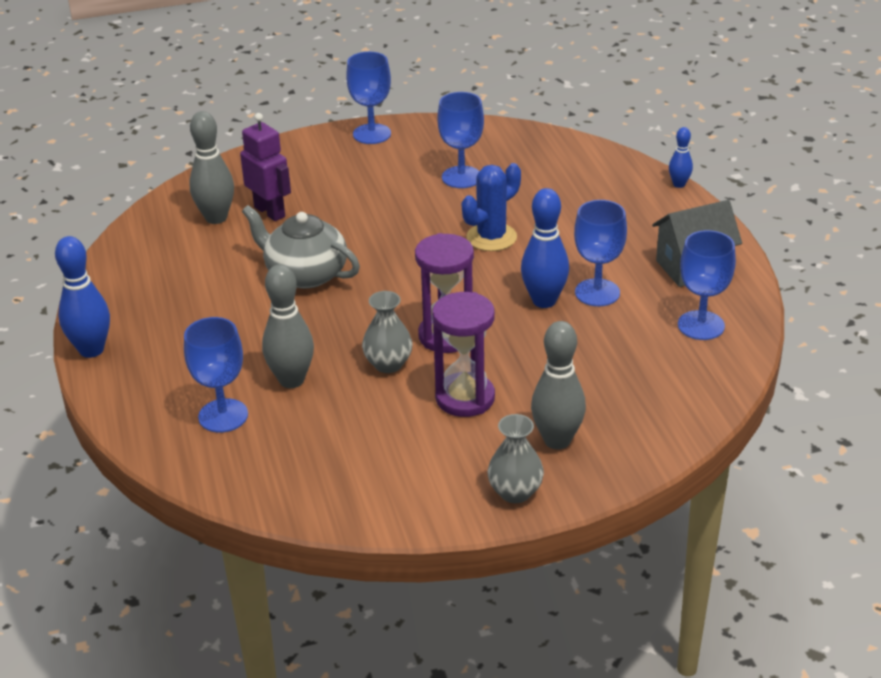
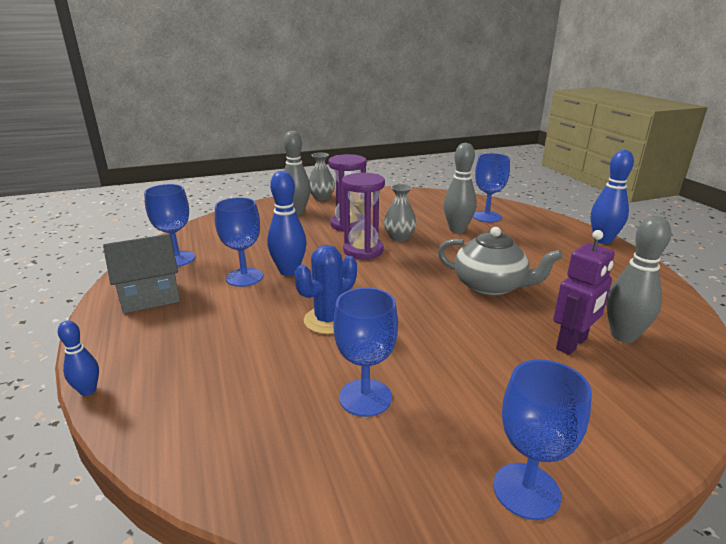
camera: 175 degrees right, 10 degrees down
purple robot [240,113,291,221] -> purple robot turned 90 degrees counterclockwise [553,230,615,355]

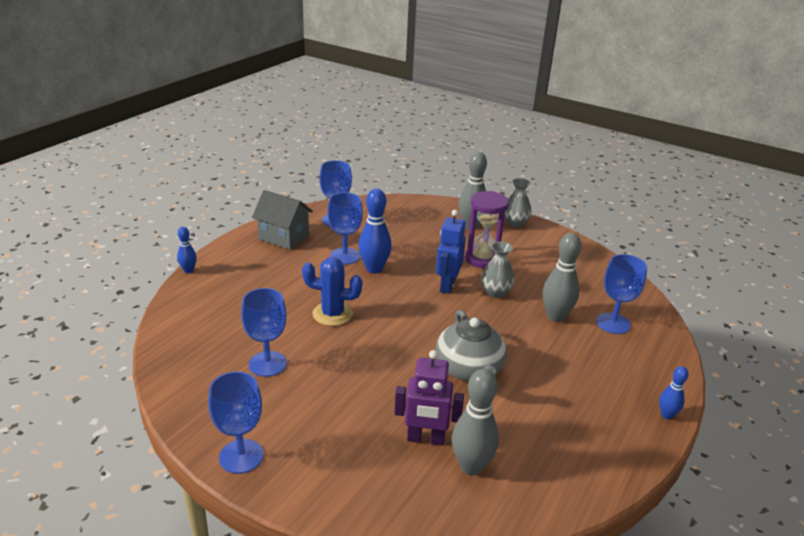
camera: 50 degrees right, 5 degrees up
purple hourglass [342,173,385,260] -> blue robot [436,210,466,294]
blue bowling pin [591,150,634,244] -> blue bowling pin [659,366,689,419], size x0.55

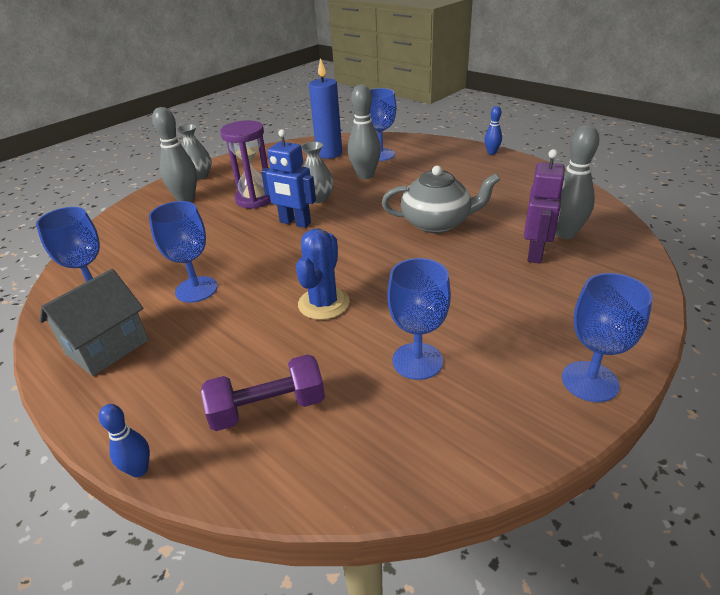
camera: 75 degrees left, 5 degrees up
blue bowling pin [359,189,392,273] -> none
none -> purple dumbbell [201,355,325,431]
none -> blue candle [309,58,342,159]

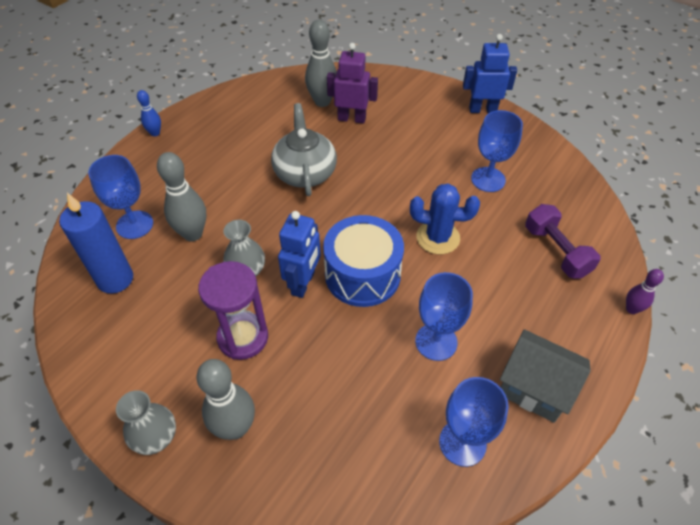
camera: 100 degrees left, 15 degrees up
blue bowling pin [99,404,150,477] -> purple bowling pin [626,269,664,314]
blue goblet [562,273,653,402] -> blue robot [463,34,517,113]
none -> blue drum [323,215,404,307]

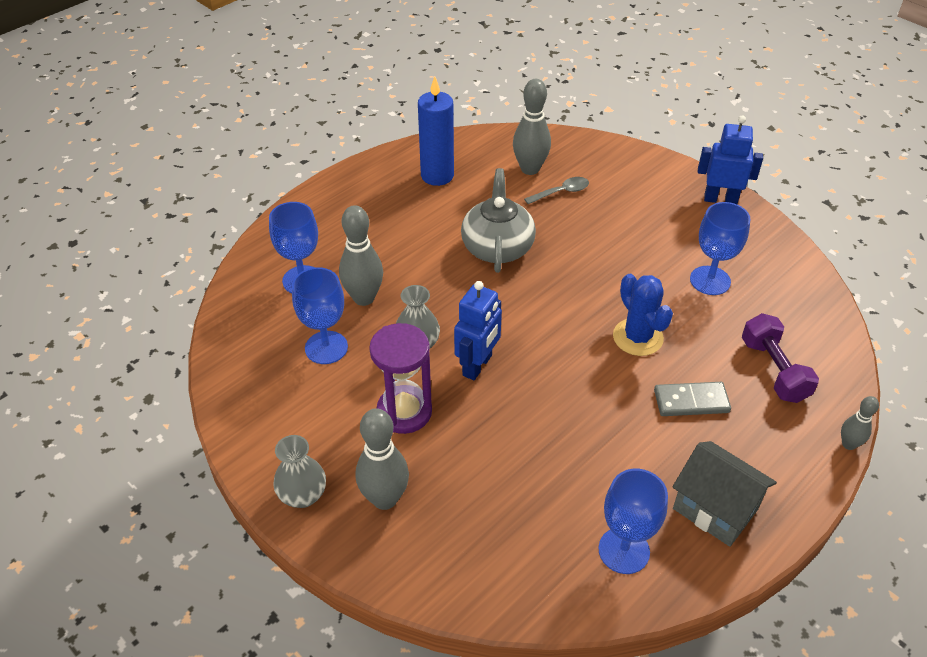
camera: 10 degrees right, 5 degrees down
blue candle [59,193,133,294] -> blue candle moved to [418,77,454,186]
blue bowling pin [137,90,161,136] -> none
blue drum [323,215,404,307] -> none
purple robot [327,43,378,124] -> grey spoon [524,177,589,204]
blue cactus [410,183,480,254] -> blue cactus turned 45 degrees clockwise [613,274,673,356]
blue goblet [415,272,473,361] -> blue goblet moved to [292,267,348,364]
purple bowling pin [626,269,664,314] -> grey bowling pin [841,396,879,450]
none -> grey domino [654,382,731,416]

